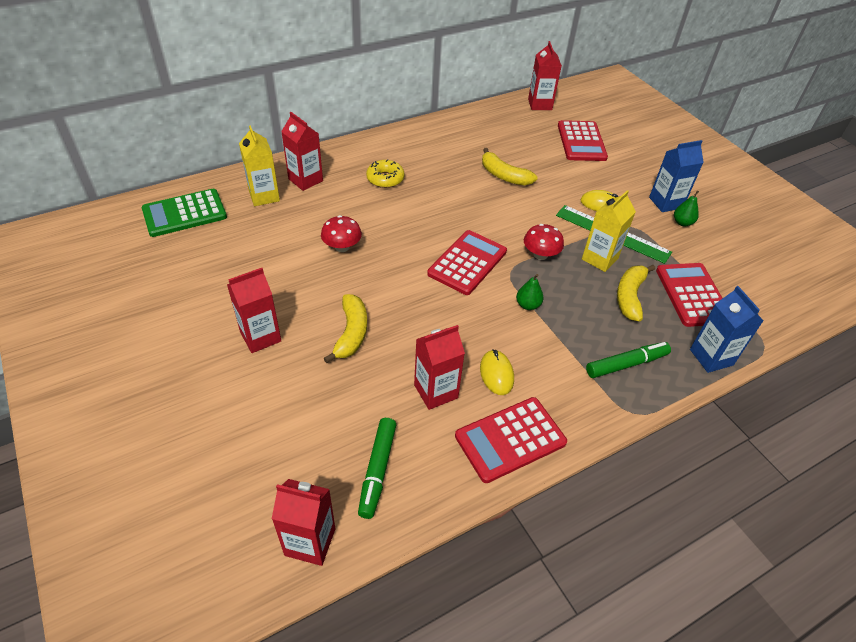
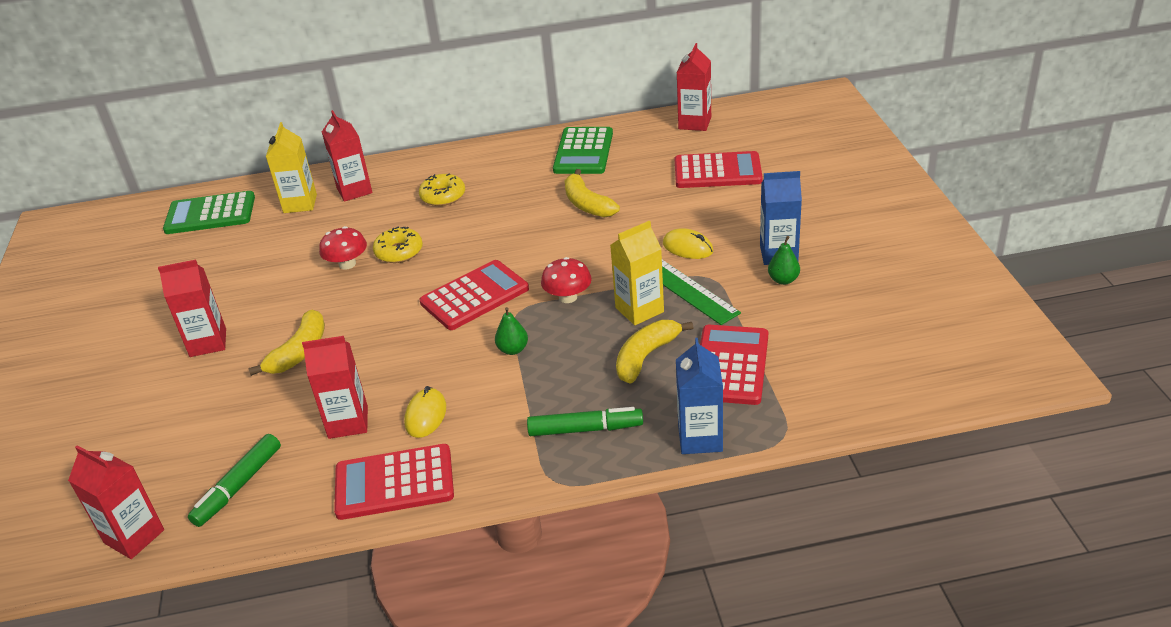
camera: 25 degrees right, 10 degrees down
red calculator [558,120,608,161] -> red calculator turned 105 degrees counterclockwise [675,151,763,188]
none -> yellow donut [373,227,423,263]
none -> green calculator [553,127,613,174]

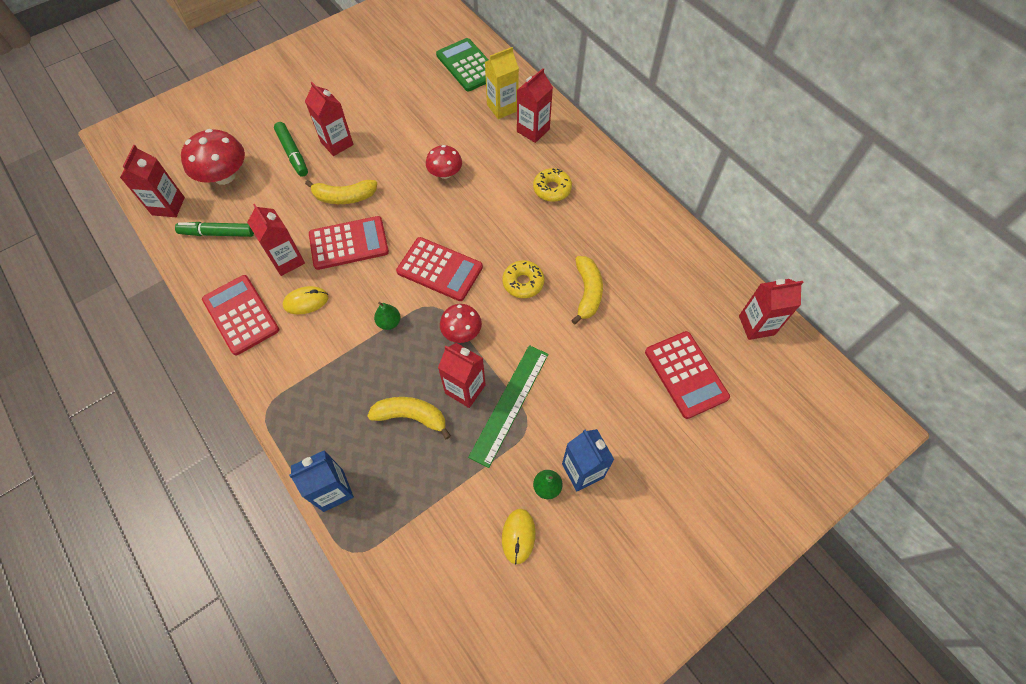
camera: 60 degrees right, 25 degrees up
yellow donut [373,227,423,263] -> yellow donut moved to [502,260,544,298]
green marker [527,407,643,436] -> green marker moved to [274,122,308,177]
green calculator [553,127,613,174] -> none
yellow banana [565,169,620,217] -> yellow banana turned 150 degrees clockwise [571,256,603,325]
yellow carton [610,221,664,325] -> red carton [438,343,486,408]
yellow mouse [663,229,713,259] -> yellow mouse moved to [502,509,536,564]
red calculator [700,325,768,405] -> red calculator moved to [309,216,389,270]
none -> red mushroom [181,129,245,185]

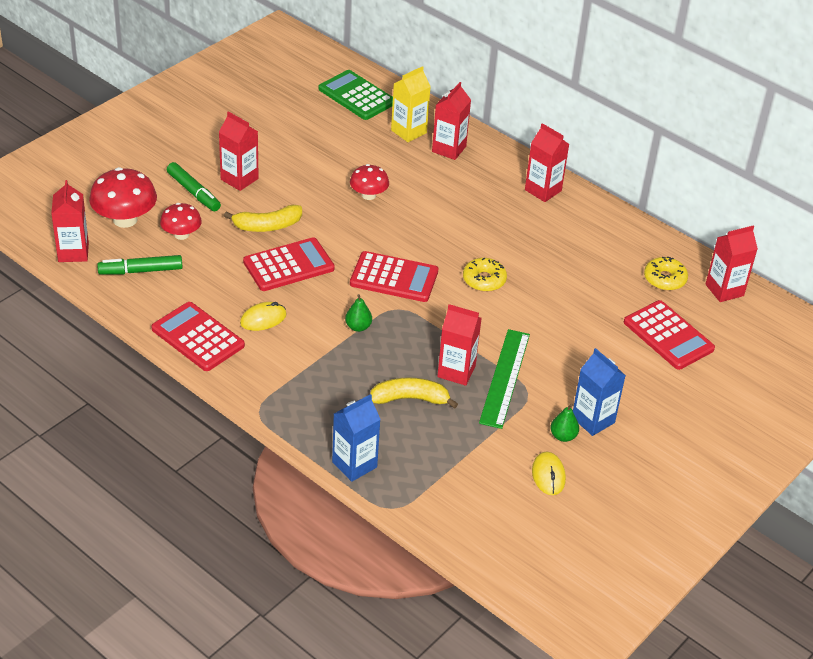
camera: 15 degrees left, 20 degrees down
red carton [247,204,305,276] -> red carton moved to [525,123,569,202]
red mushroom [440,304,482,343] -> red mushroom moved to [160,203,202,240]
yellow donut [533,168,572,202] -> yellow donut moved to [644,257,688,291]
yellow banana [571,256,603,325] -> none

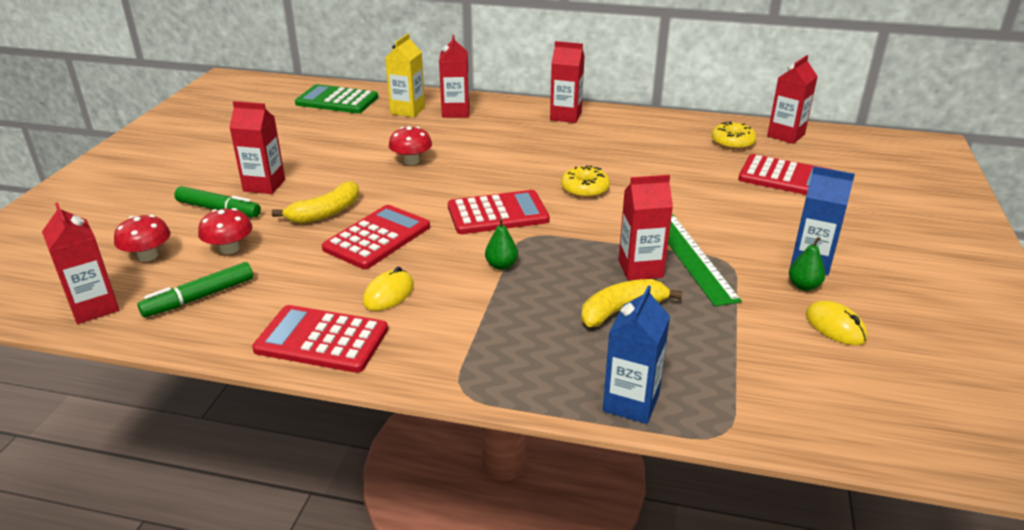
camera: 25 degrees left, 10 degrees down
red mushroom [89,167,157,228] -> red mushroom [114,215,170,262], size x0.62

